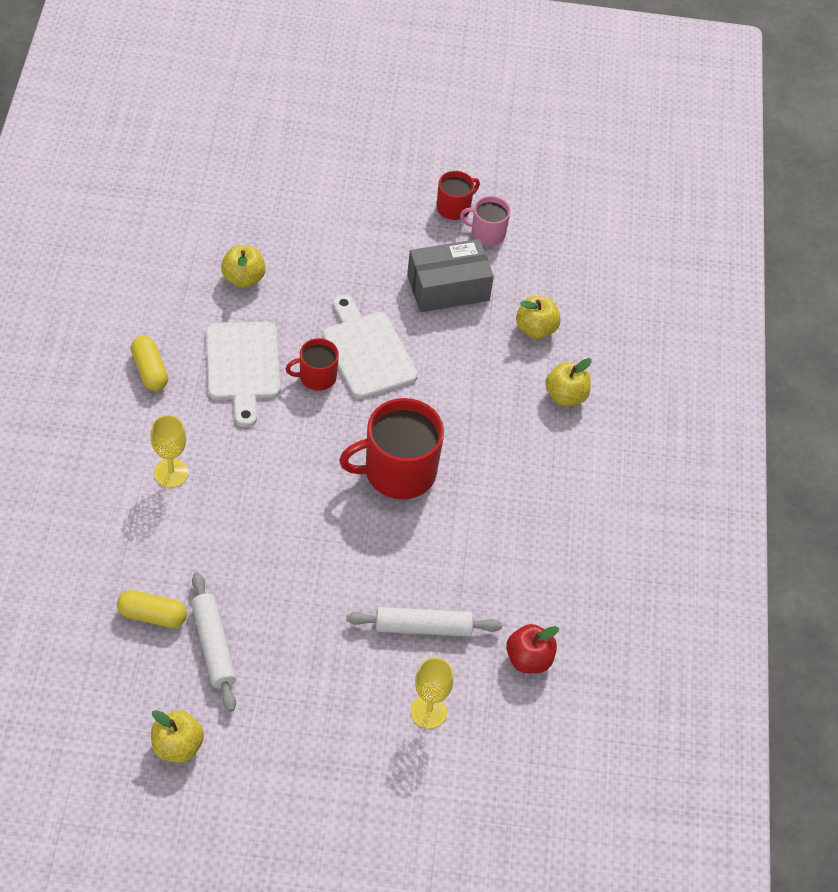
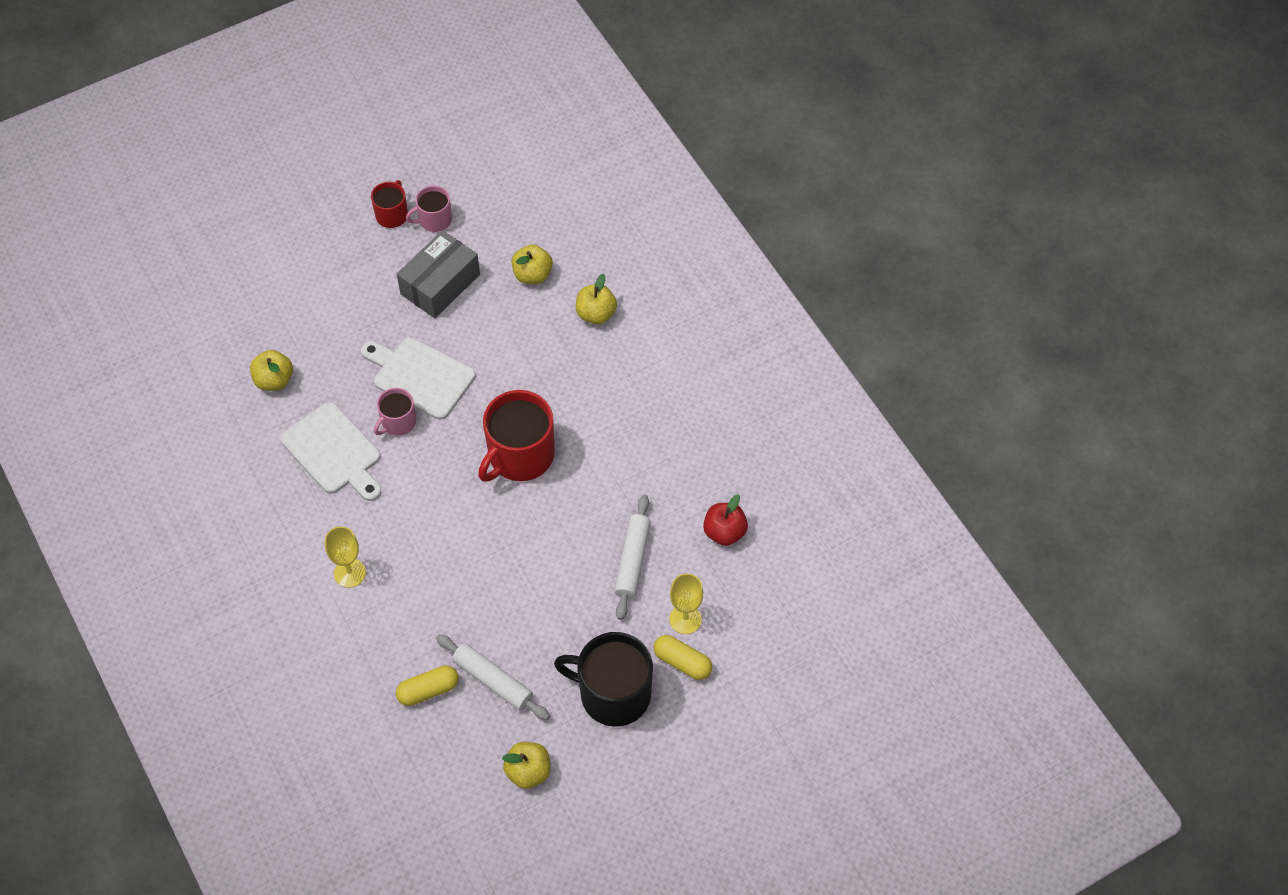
camera: 30 degrees left, 5 degrees up
yellow capsule [131,336,168,391] -> yellow capsule moved to [653,635,712,680]
red mug [286,338,339,391] -> pink mug [374,388,416,436]
white rolling pin [346,607,502,637] -> white rolling pin turned 45 degrees counterclockwise [614,494,651,620]
none -> black mug [554,632,653,727]

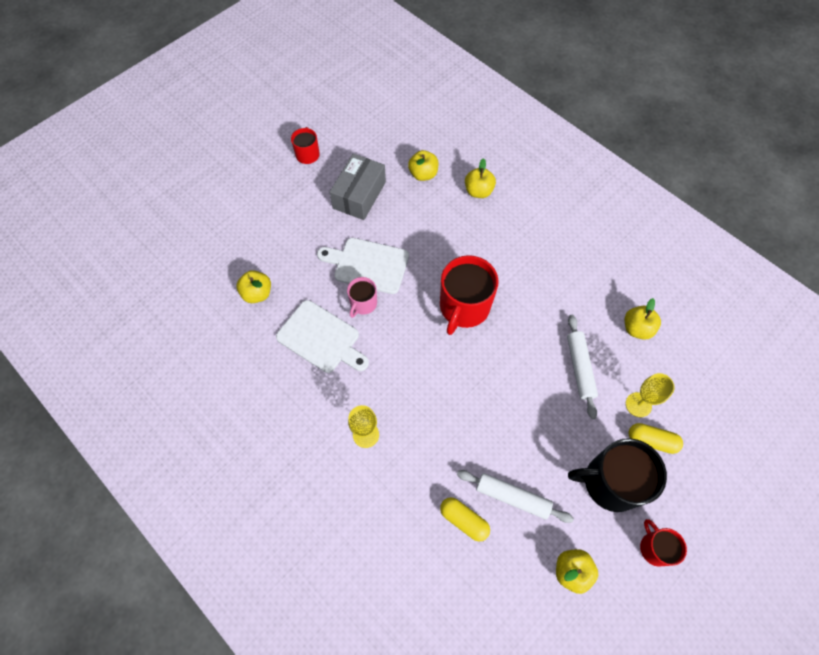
camera: 15 degrees left, 5 degrees up
yellow capsule [396,665,459,706] -> yellow capsule turned 75 degrees clockwise [440,497,490,542]
pink mug [406,186,452,232] -> none
red apple [703,495,748,546] -> yellow apple [625,298,661,340]
none -> red mug [640,519,687,567]

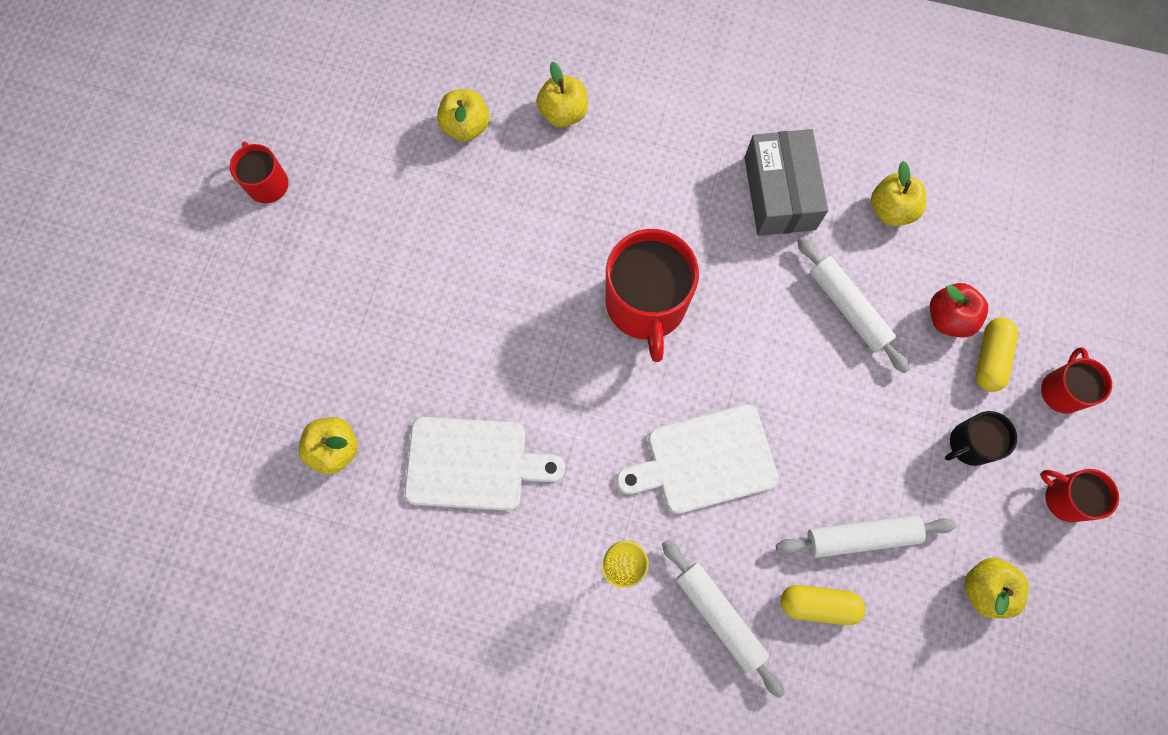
camera: 30 degrees left, 10 degrees up
white cutting board [317,238,409,294] -> white cutting board moved to [616,404,779,514]
grey box [330,154,386,220] -> grey box moved to [744,129,828,236]
pink mug [347,277,377,318] -> none
black mug [568,438,667,512] -> black mug [945,411,1017,466], size x0.53
yellow goblet [626,373,675,417] -> red apple [930,283,988,338]
yellow capsule [629,423,683,454] -> yellow capsule turned 60 degrees counterclockwise [976,318,1018,392]
none -> white rolling pin [662,540,785,698]
none -> red mug [1041,347,1112,414]

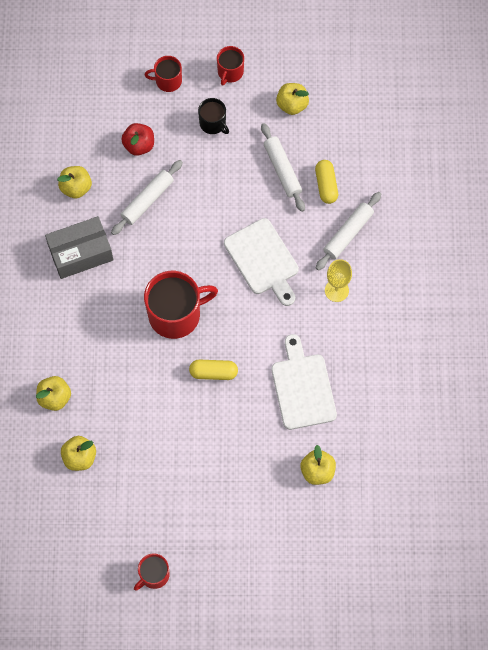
camera: 105 degrees left, 5 degrees down
yellow capsule [976,318,1018,392] -> yellow capsule moved to [189,360,238,380]

